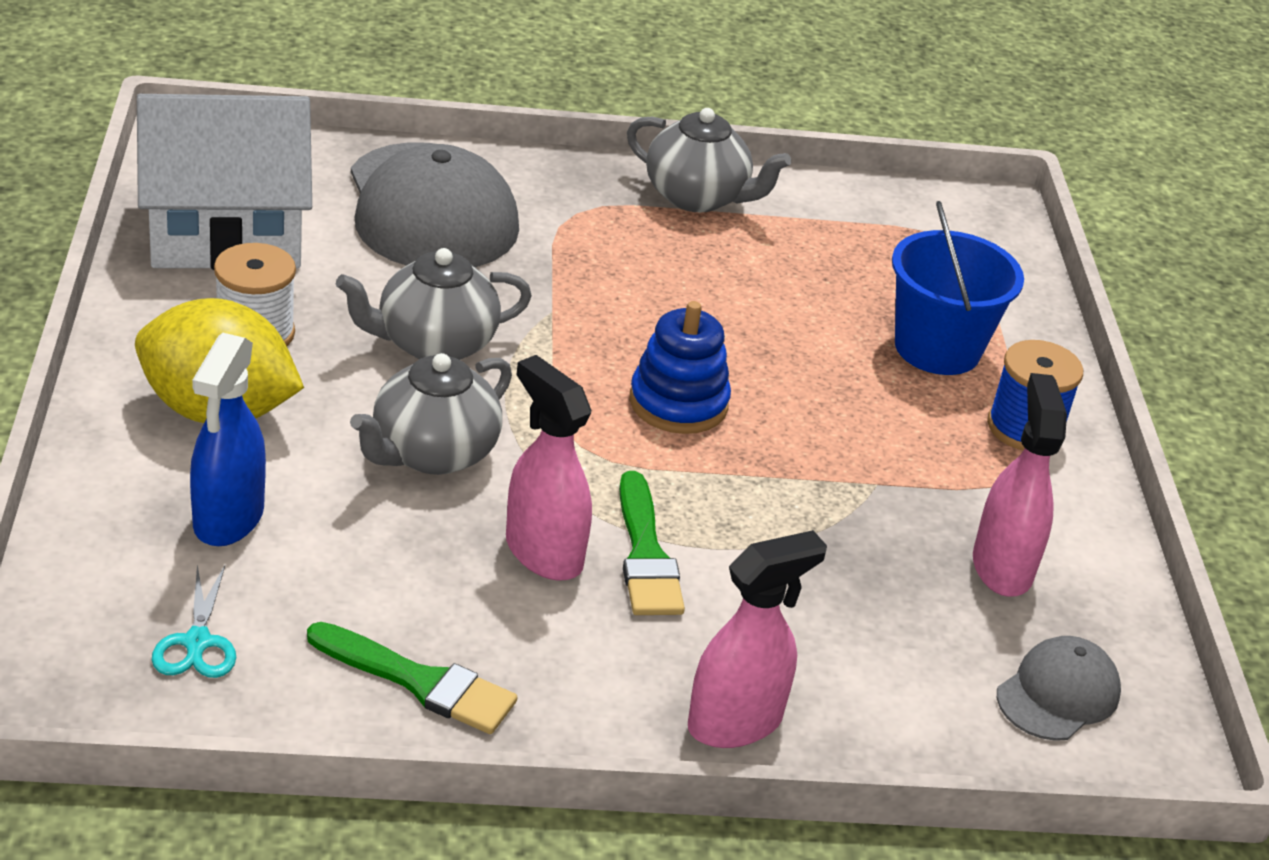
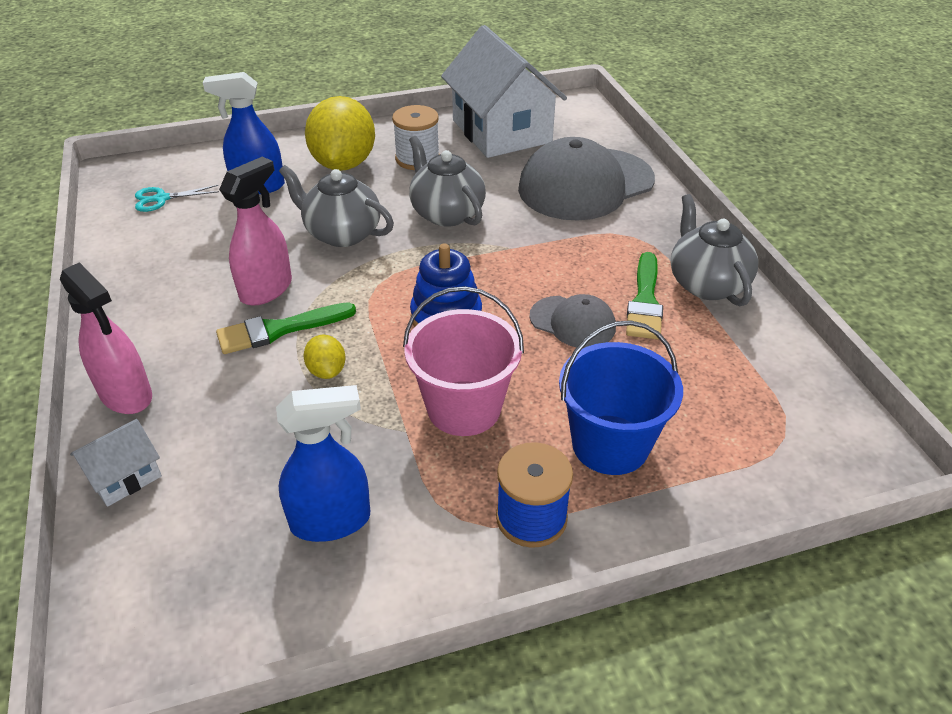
camera: 80 degrees right, 5 degrees up
green brush [307,622,517,734] -> green brush moved to [626,252,663,339]
grey teapot [627,108,791,213] -> grey teapot turned 150 degrees clockwise [671,194,758,306]
pink spray bottle [973,373,1067,597] -> blue spray bottle [276,385,370,542]
grey cap [997,636,1121,741] -> grey cap moved to [529,294,616,348]
none -> white house [70,419,162,507]
none -> yellow lemon [304,335,346,379]
none -> pink bucket [403,286,524,436]

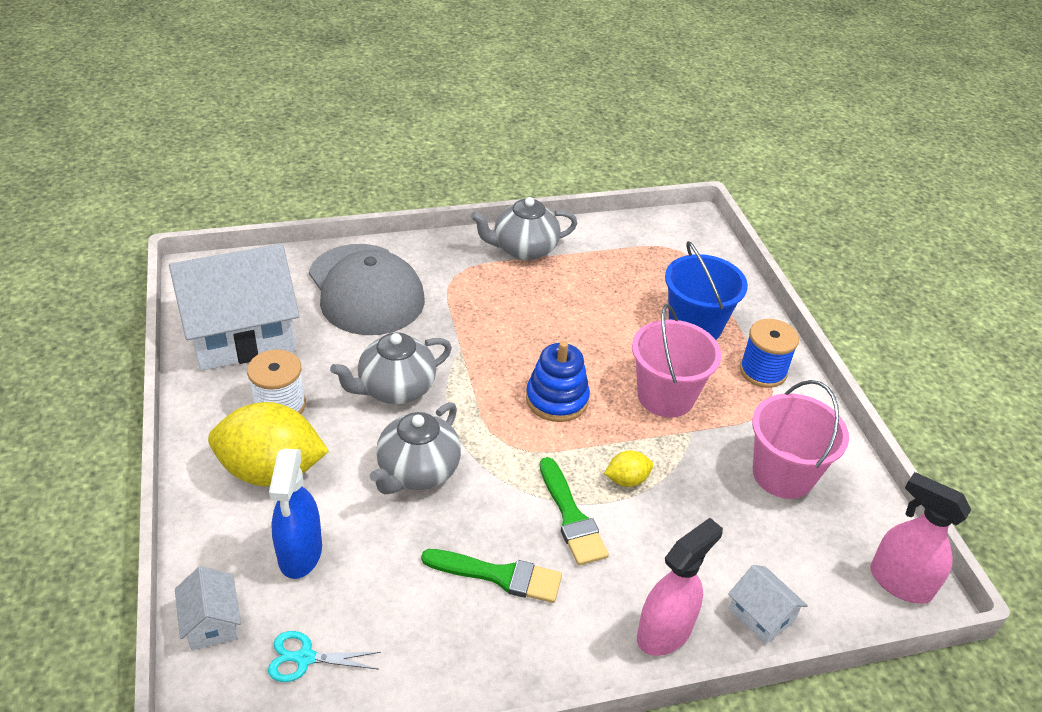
camera: 90 degrees left, 0 degrees up
turquoise scissors [135,185,219,212] -> turquoise scissors turned 105 degrees clockwise [268,631,381,682]
pink spray bottle [219,157,292,306] -> pink spray bottle moved to [870,472,971,604]
blue spray bottle [276,385,370,542] -> pink bucket [752,380,849,499]
grey cap [529,294,616,348] -> none
green brush [626,252,663,339] -> green brush moved to [421,549,562,603]
none -> white house [175,566,241,650]

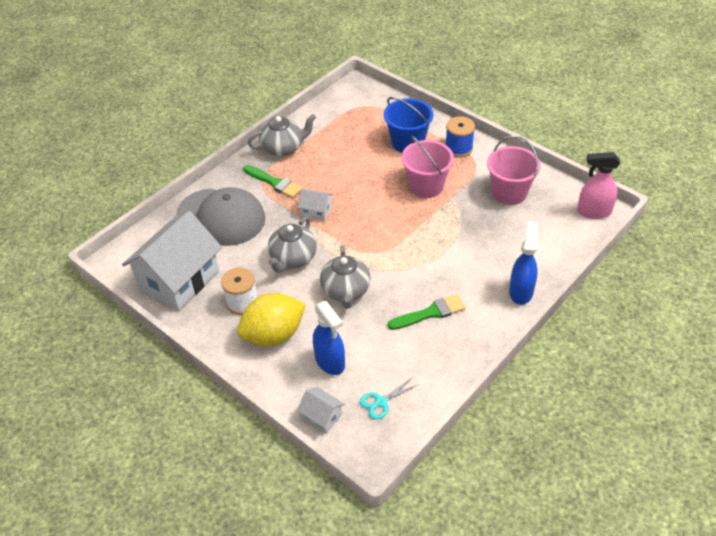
camera: 30 degrees left, 5 degrees up
grey teapot [471,197,577,261] -> grey teapot turned 150 degrees counterclockwise [248,114,316,157]
blue stacking toy [526,341,590,422] -> none
green brush [540,457,609,565] -> green brush moved to [243,165,303,198]
yellow lemon [604,450,653,487] -> none
pink spray bottle [637,518,723,656] -> blue spray bottle [509,221,538,305]
white house [728,565,808,644] -> white house moved to [298,189,333,221]

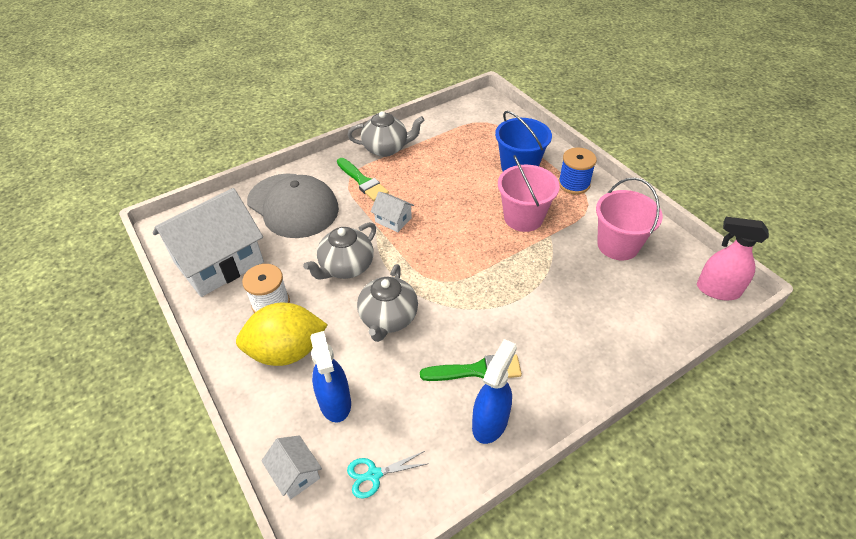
camera: 15 degrees right, 0 degrees up
blue spray bottle [509,221,538,305] -> blue spray bottle moved to [472,339,517,444]

